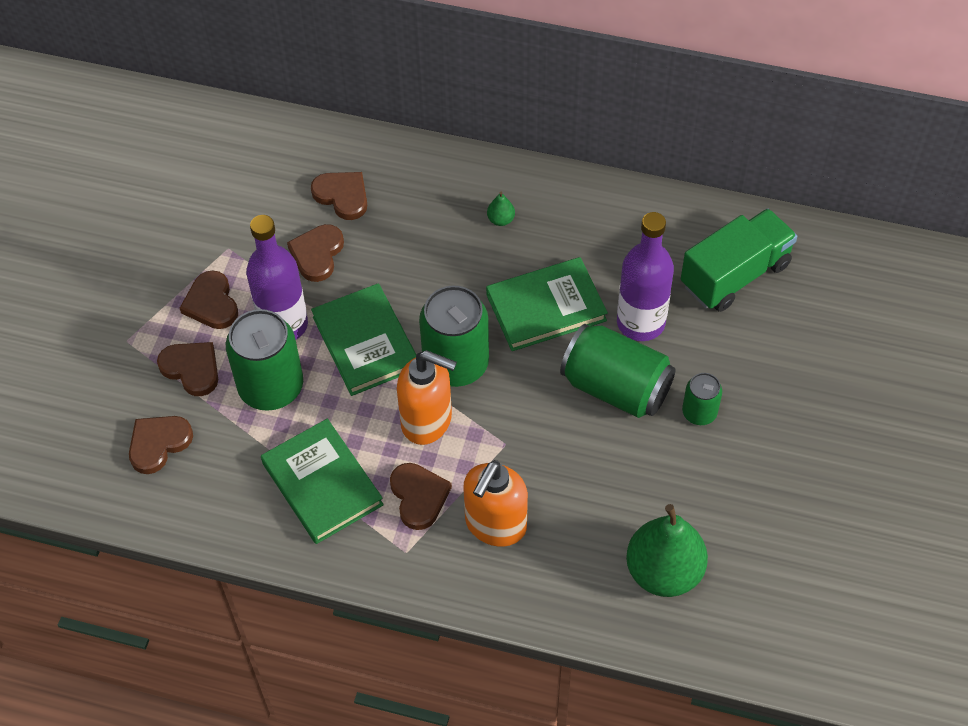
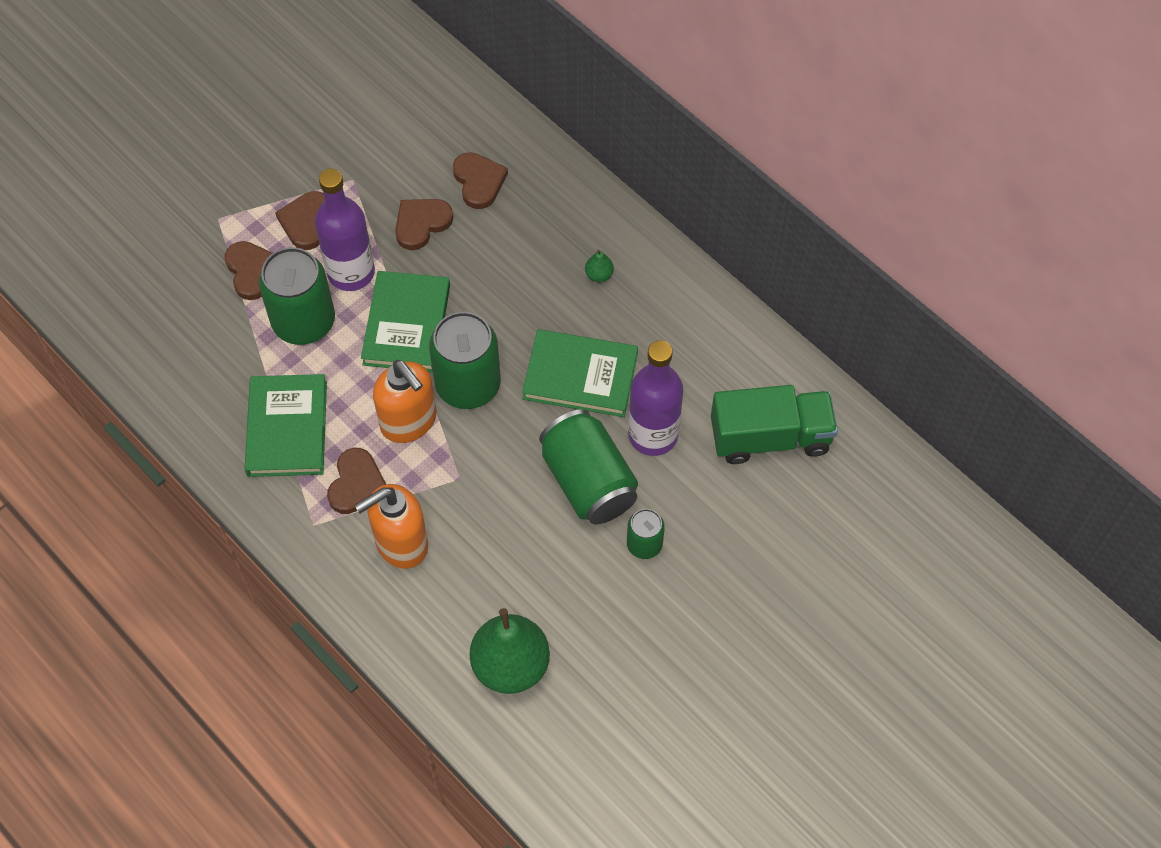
camera: 30 degrees right, 5 degrees up
brown heart [129,416,193,474] -> none

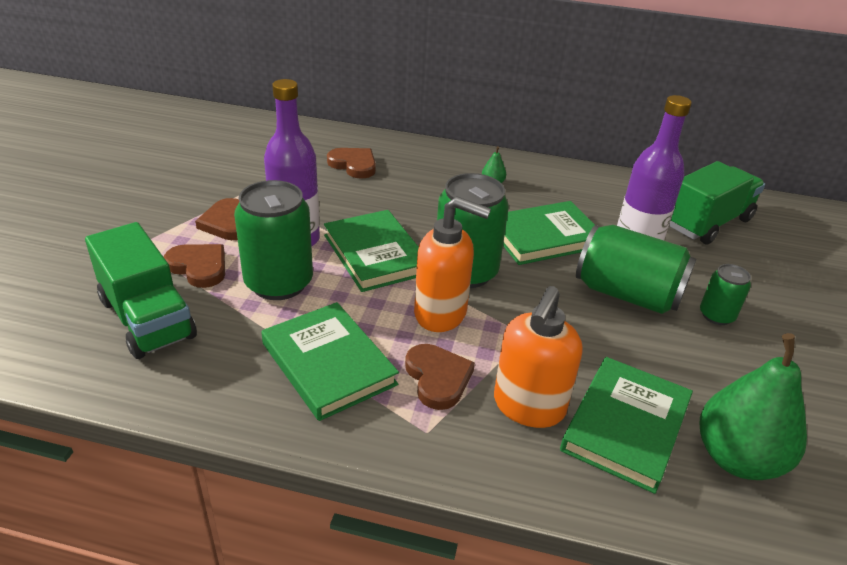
camera: 35 degrees left, 25 degrees down
brown heart [395,199,453,250] -> none
none -> green truck [85,222,197,359]
none -> green book [560,357,693,494]

